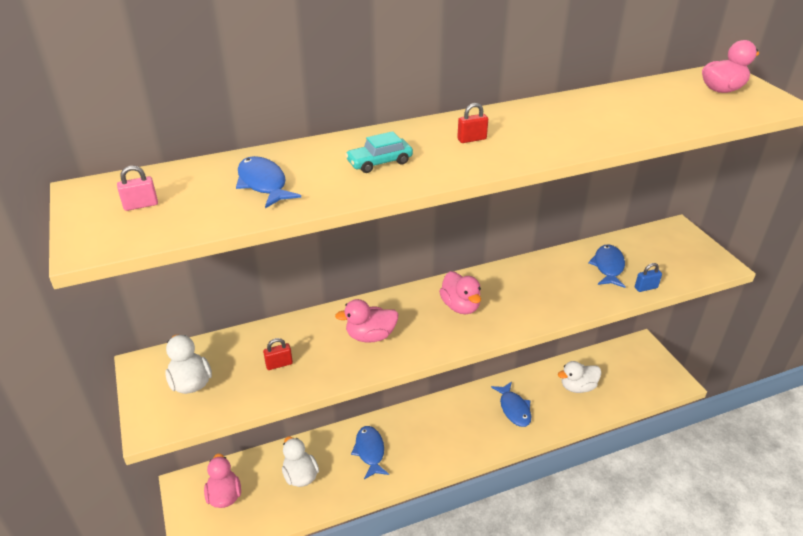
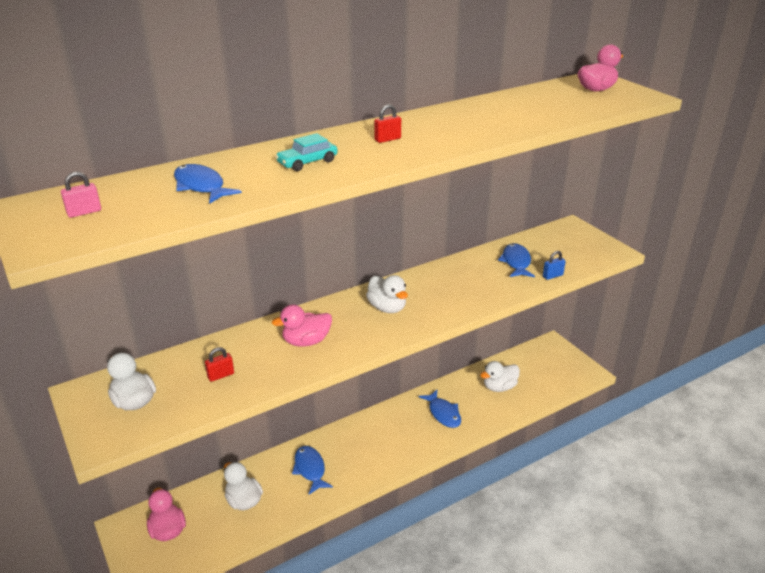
camera: 10 degrees left, 5 degrees down
pink duck [439,271,481,314] -> white duck [366,275,408,313]

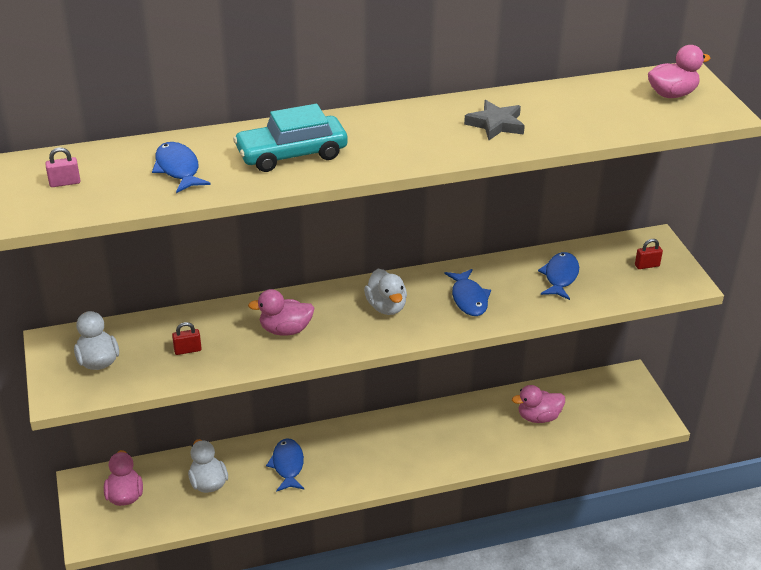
camera: 15 degrees right, 5 degrees up
turquoise car [275,133,338,171] -> turquoise car [233,104,348,172], size x1.73
red padlock [374,104,401,143] -> red padlock moved to [635,239,663,269]
blue fish [419,390,461,428] -> blue fish moved to [445,269,491,316]
white duck [480,361,520,392] -> pink duck [512,385,565,423]
blue padlock [543,251,566,280] -> none
none -> grey star [464,100,525,140]

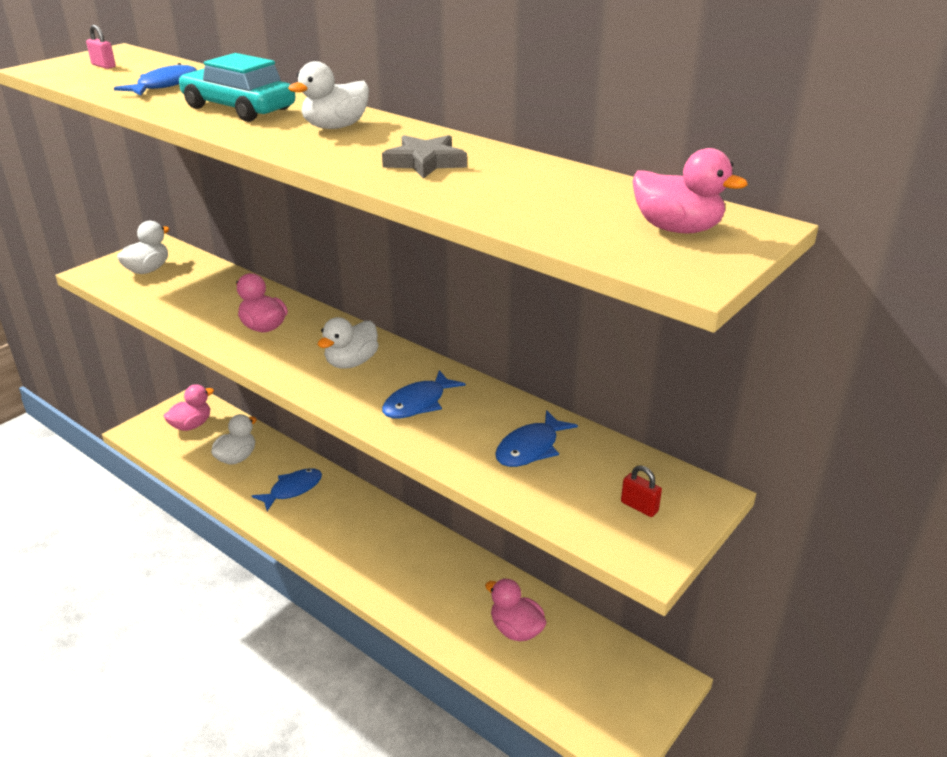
camera: 55 degrees right, 5 degrees down
red padlock [172,322,202,355] -> none
blue fish [538,252,579,300] -> blue fish turned 150 degrees clockwise [495,410,578,467]
none -> white duck [288,61,369,129]

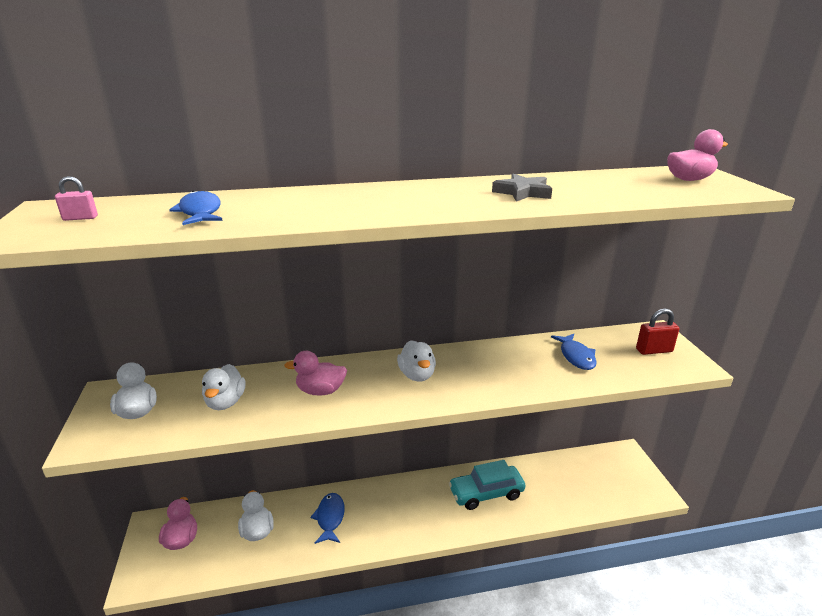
camera: 50 degrees left, 5 degrees down
turquoise car [179,53,295,122] -> turquoise car moved to [449,460,526,510]
white duck [288,61,369,129] -> white duck moved to [202,364,245,410]
blue fish [382,370,465,419] -> none
pink duck [485,578,547,641] -> none
red padlock [621,465,662,517] -> red padlock [636,308,679,355], size x1.60

